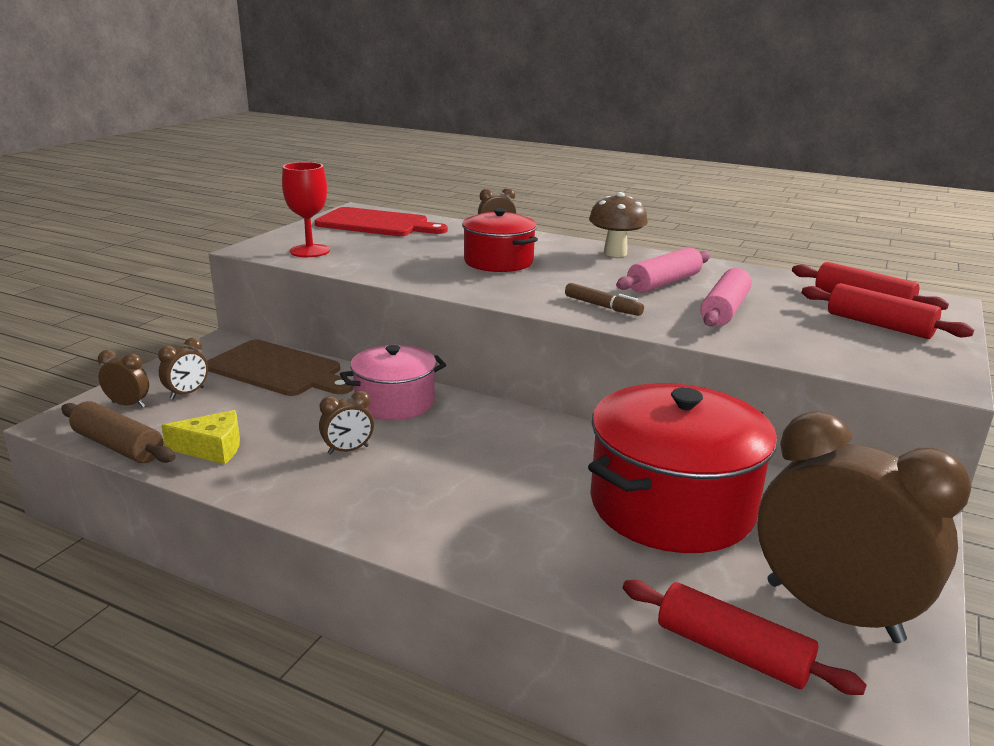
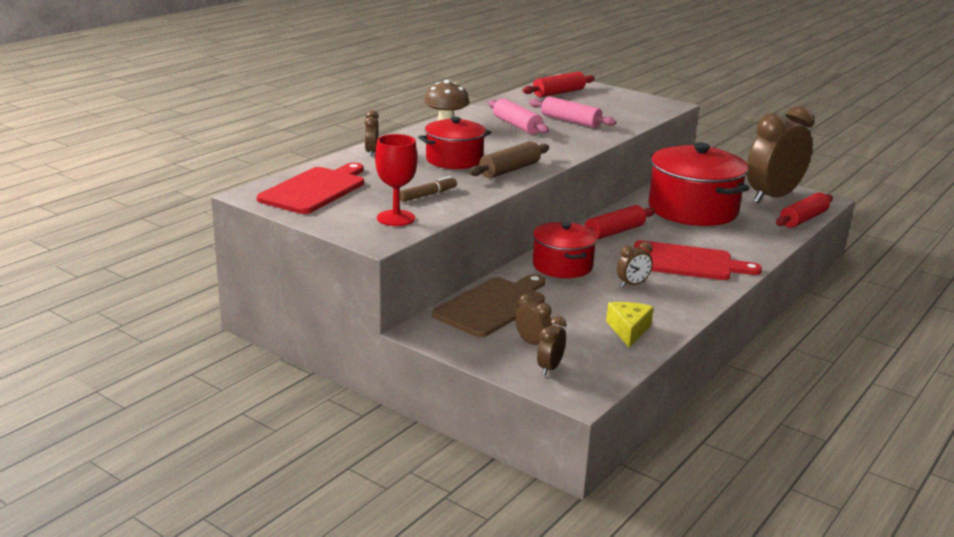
camera: 80 degrees left, 0 degrees up
brown rolling pin [61,401,175,463] -> brown rolling pin moved to [469,141,549,178]
brown clock [319,391,374,455] -> brown clock turned 75 degrees clockwise [617,242,653,287]
pink pot [340,345,446,420] -> red pot [533,222,598,278]
brown marker [565,283,644,316] -> brown marker moved to [399,176,457,202]
red rolling pin [802,283,974,339] -> red rolling pin moved to [585,205,655,240]
none -> red cutting board [634,240,762,280]

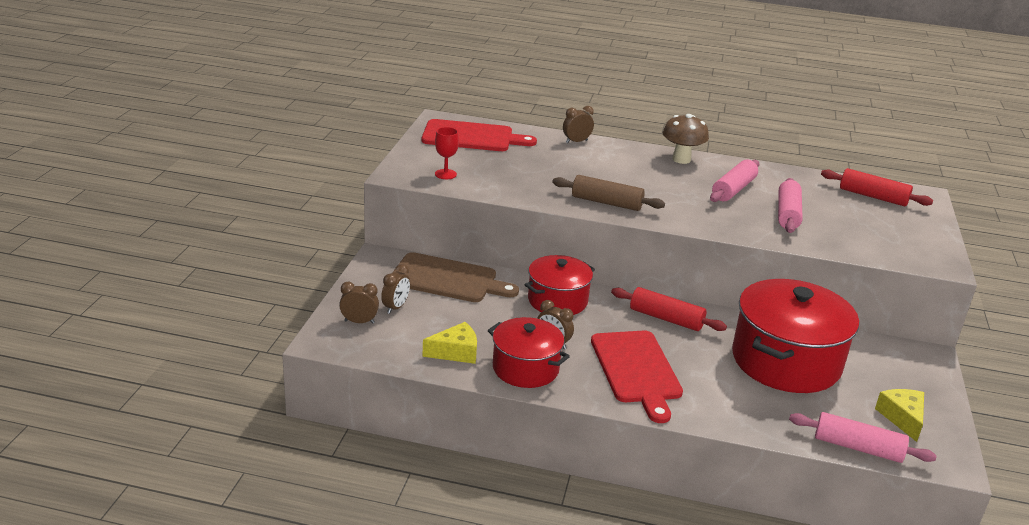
camera: 65 degrees right, 5 degrees up
red goblet [375,134,418,226] -> red goblet [435,127,459,179], size x0.66
brown marker [399,176,457,202] -> none
red pot [418,117,491,169] -> red pot moved to [488,317,570,388]
brown clock [747,106,814,203] -> yellow cheese [875,389,924,442]
red rolling pin [776,193,833,228] -> pink rolling pin [789,412,937,463]

